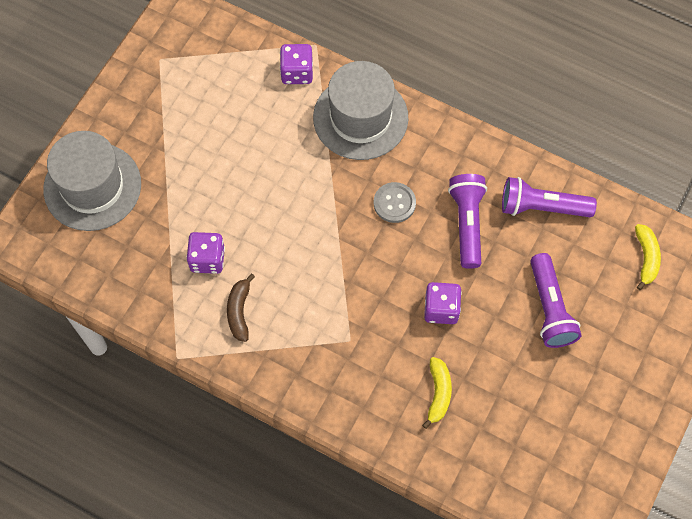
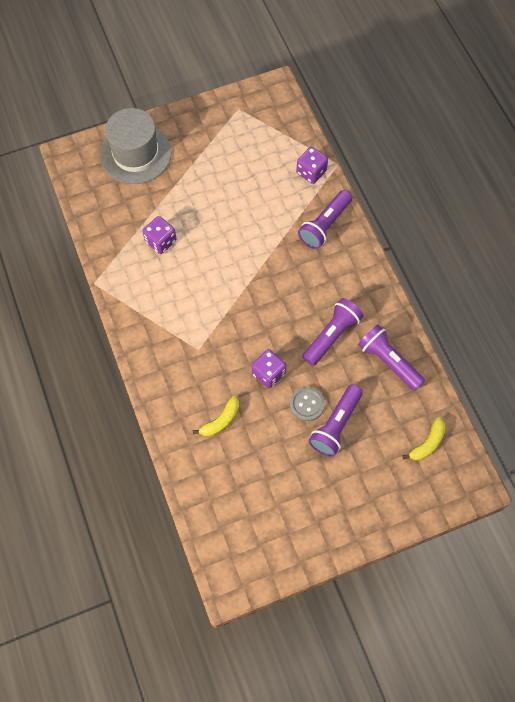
camera: 40 degrees right, 0 degrees up
brown banana [227,274,255,342] -> none
grey hat [313,61,409,160] -> purple flashlight [298,190,352,249]
grey button [374,182,416,223] -> grey button moved to [290,387,325,421]

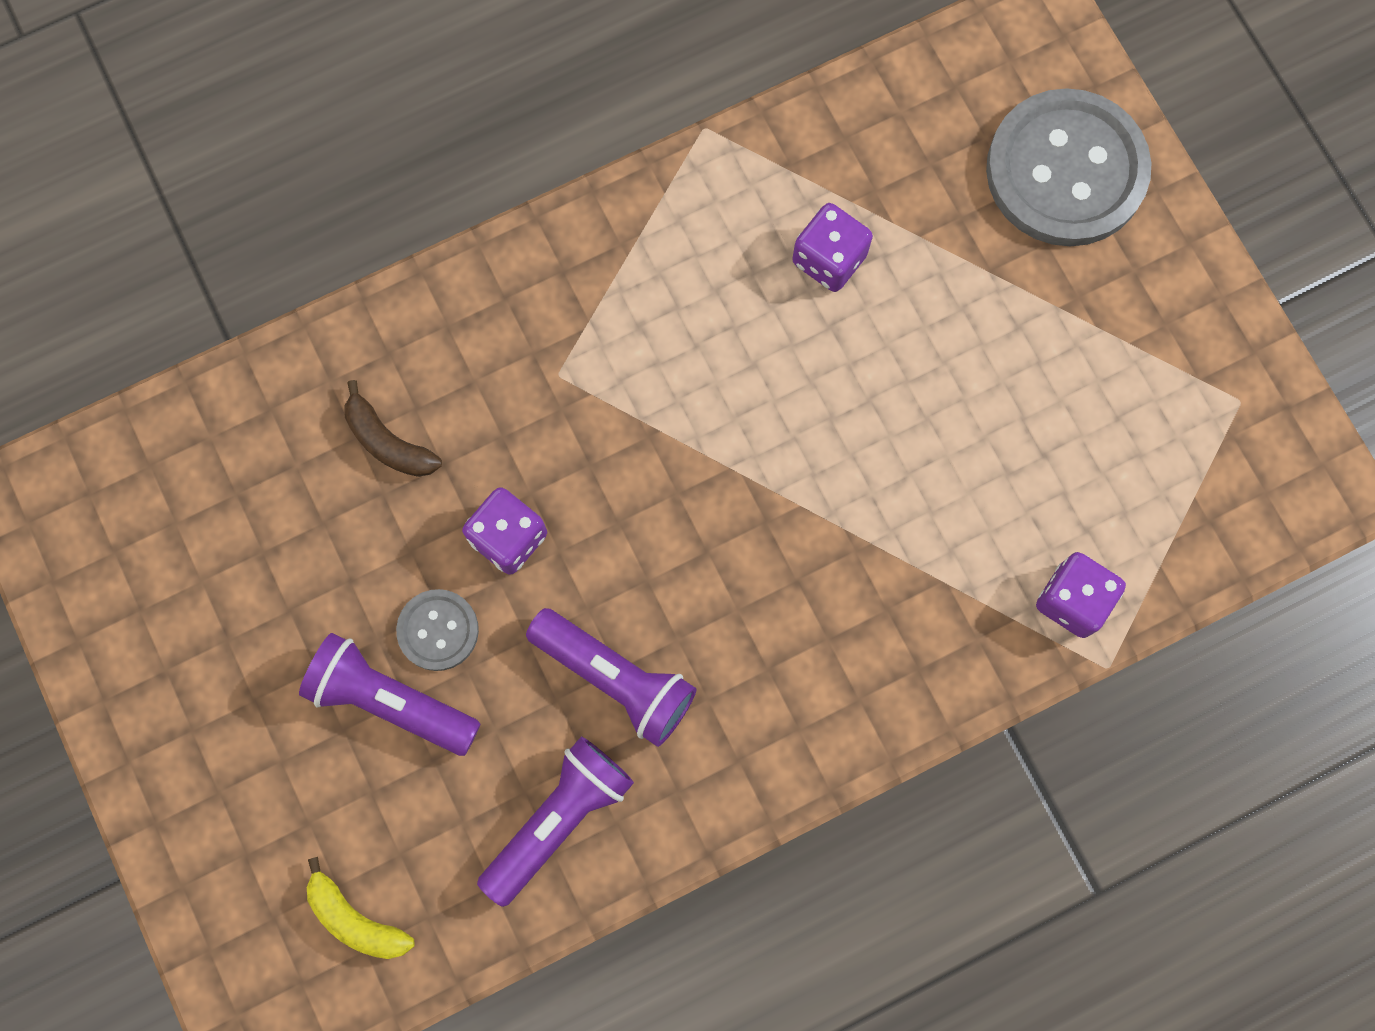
camera: 85 degrees right, 10 degrees up
grey hat [100,108,172,184] -> grey button [986,88,1152,246]
yellow banana [193,396,239,437] -> brown banana [345,380,442,477]
purple flashlight [298,190,352,249] -> none

